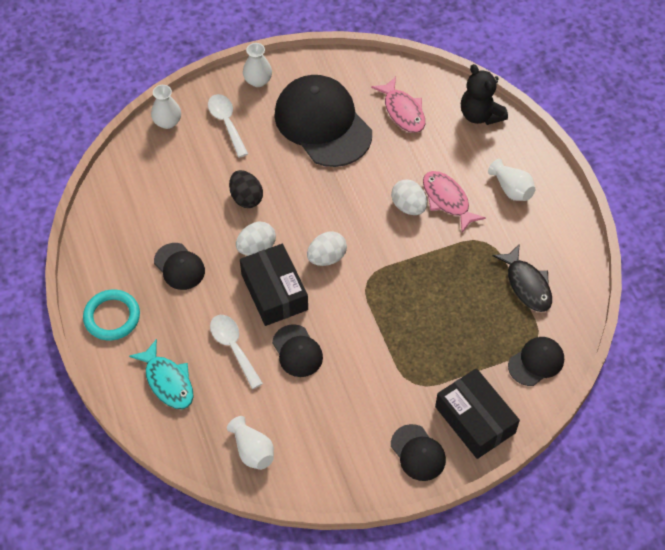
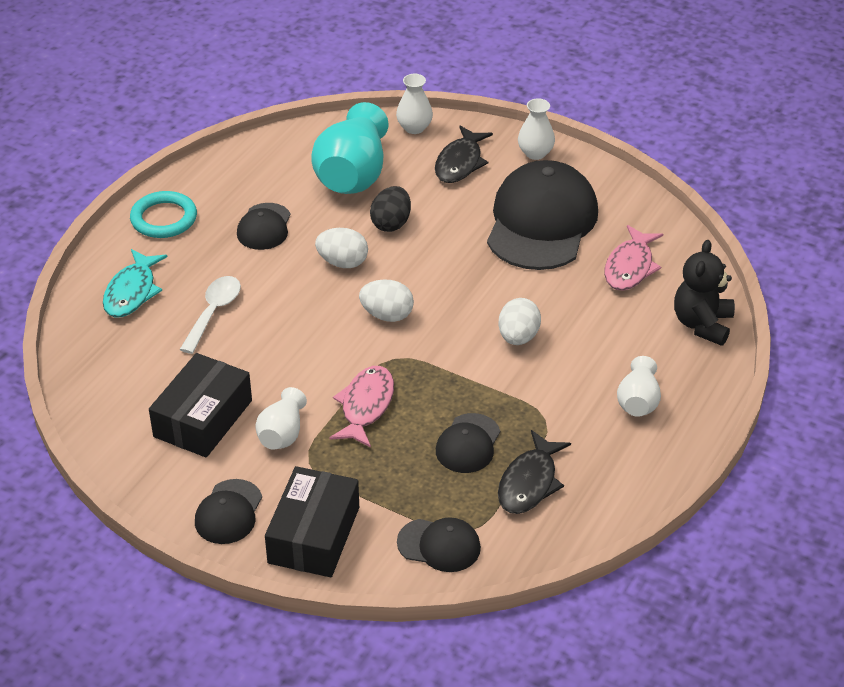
camera: 50 degrees right, 15 degrees down
white spoon [208,94,248,158] -> black fish [435,126,493,183]
white vase [227,416,274,470] -> white vase moved to [255,387,307,450]
black box [240,244,308,326] -> black box moved to [149,353,252,458]
black cap [272,324,323,377] -> black cap moved to [436,413,500,473]
pink fish [423,171,486,233] -> pink fish moved to [330,366,394,448]
none -> turquoise vase [311,102,388,194]

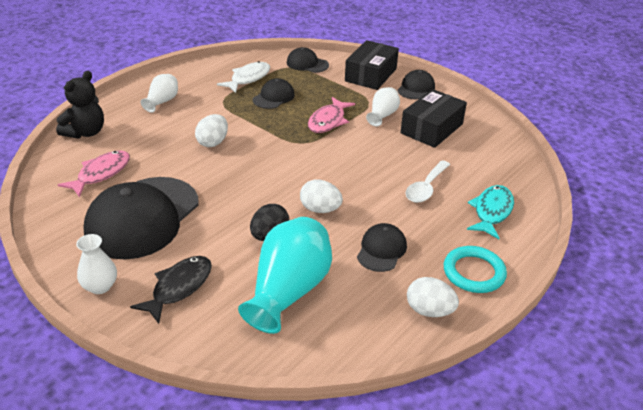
camera: 170 degrees left, 5 degrees down
white egg [359,279,414,322] -> white egg moved to [407,277,459,317]
white vase [396,74,433,134] -> none
black fish [498,430,571,514] -> white fish [217,61,270,93]

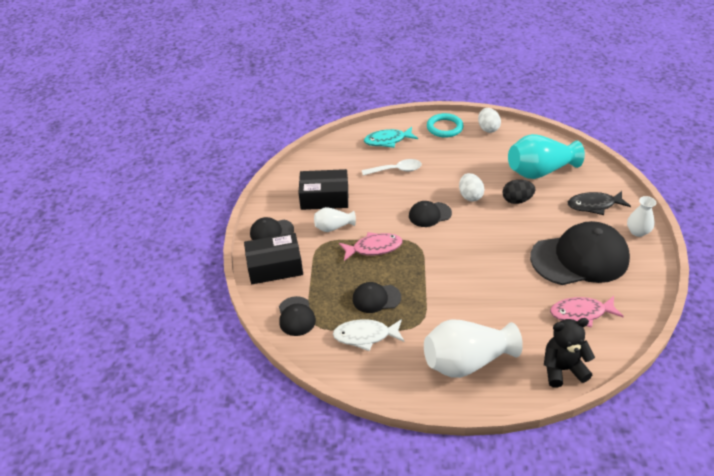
camera: 125 degrees left, 5 degrees up
white vase [140,74,178,113] -> white vase [424,319,523,378], size x1.89
white egg [195,114,228,147] -> none
black cap [357,223,407,272] -> black cap moved to [409,201,452,227]

